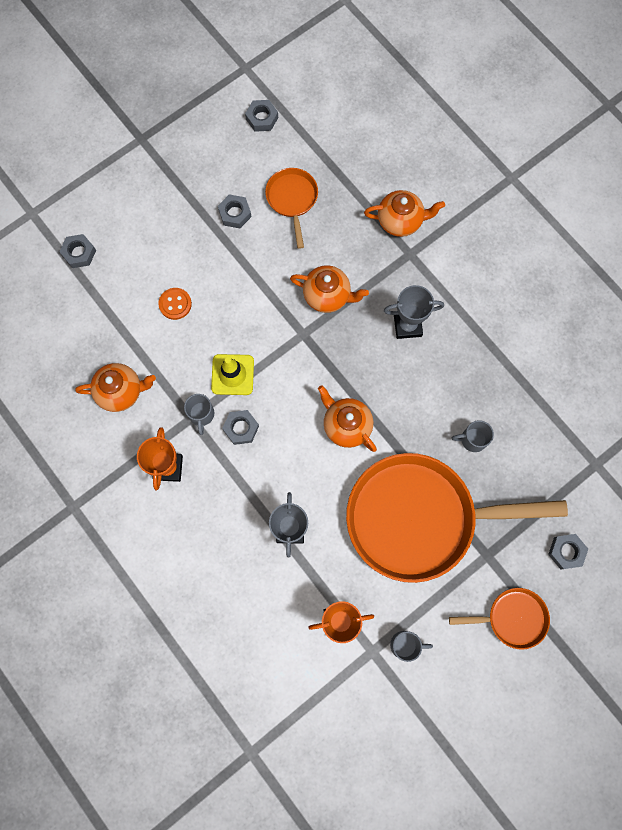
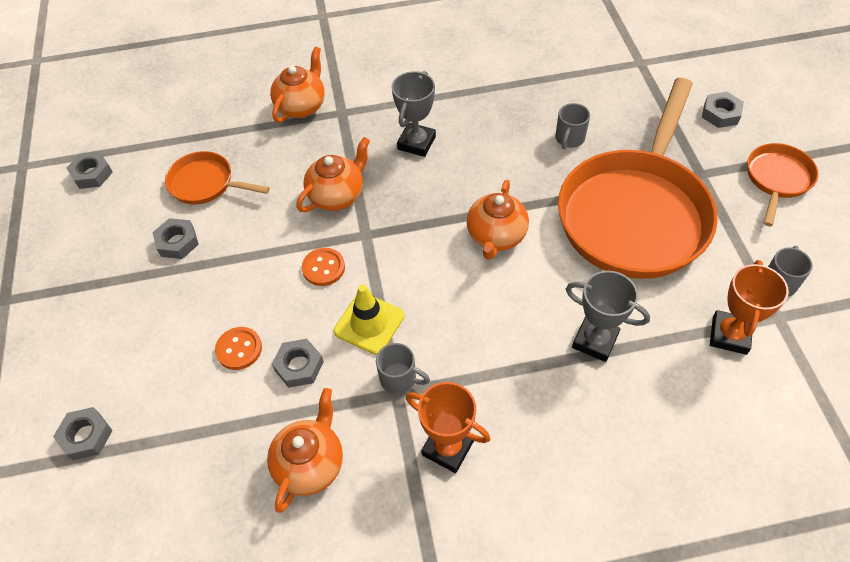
camera: 60 degrees left, 20 degrees down
grey nut [222,410,259,445] -> grey nut moved to [272,339,324,388]
orange teapot [318,385,377,452] -> orange teapot turned 60 degrees counterclockwise [467,180,529,260]
none -> orange button [302,248,345,286]

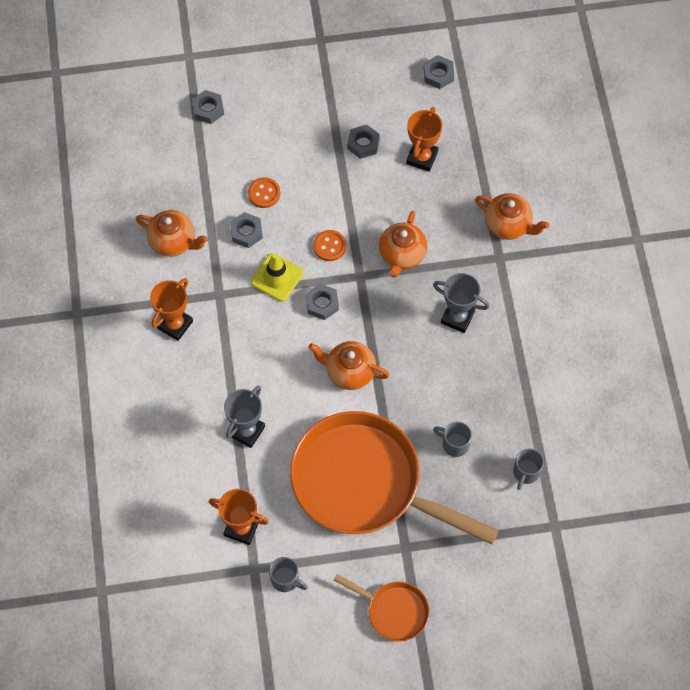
camera: 90 degrees right, 10 degrees up
orange pan [165,151,270,205] -> orange trophy [406,107,442,172]
orange teapot [296,137,370,212] -> orange teapot turned 60 degrees clockwise [379,211,427,278]
grey mug [376,343,430,394] -> grey mug moved to [513,448,544,490]
grey nut [702,92,744,128] -> grey nut moved to [306,284,339,320]

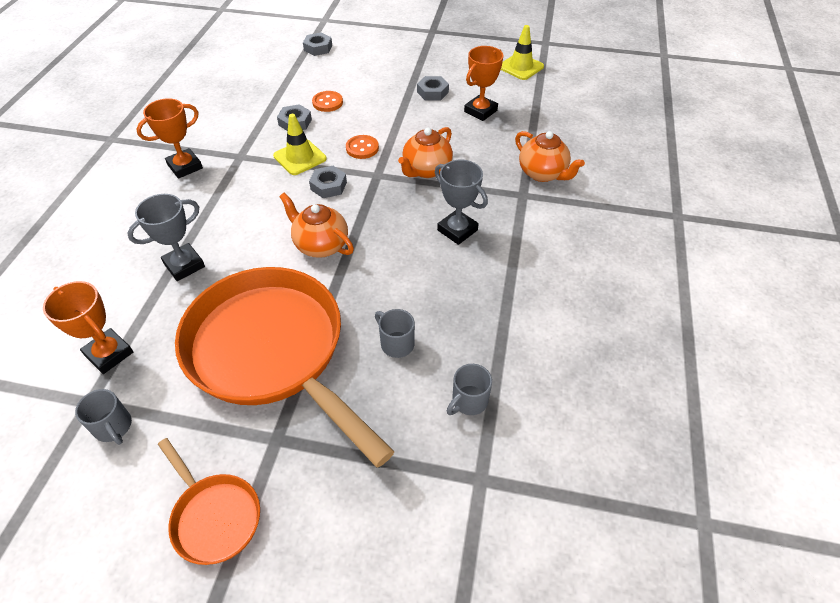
camera: 20 degrees right, 15 degrees down
orange teapot [136,210,208,257] -> none
grey nut [423,55,454,89] -> yellow traffic cone [501,25,544,80]

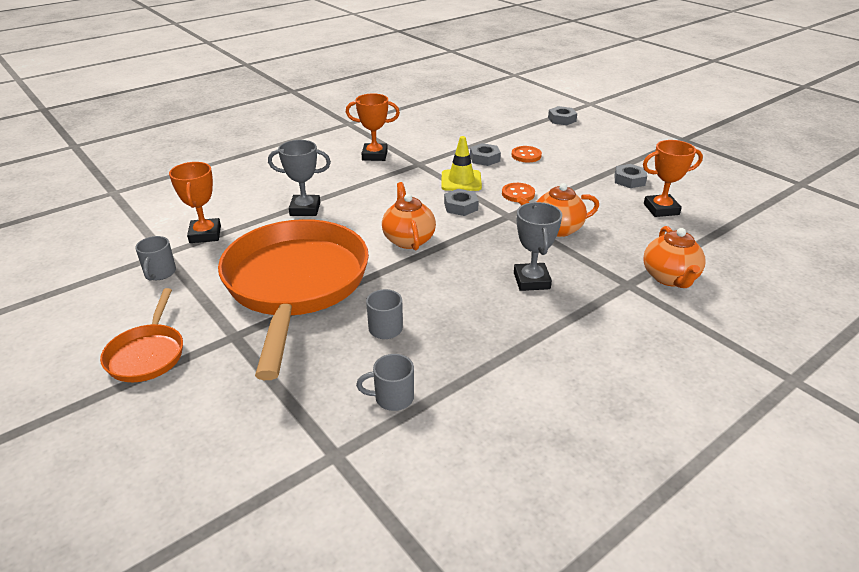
camera: 40 degrees right, 15 degrees down
yellow traffic cone [501,25,544,80] -> none

